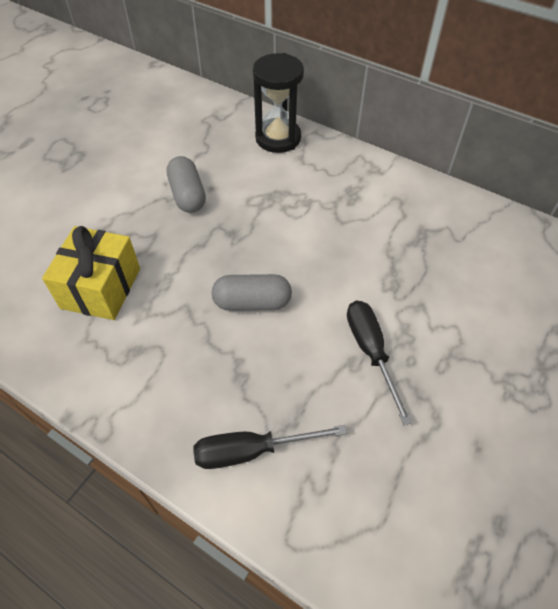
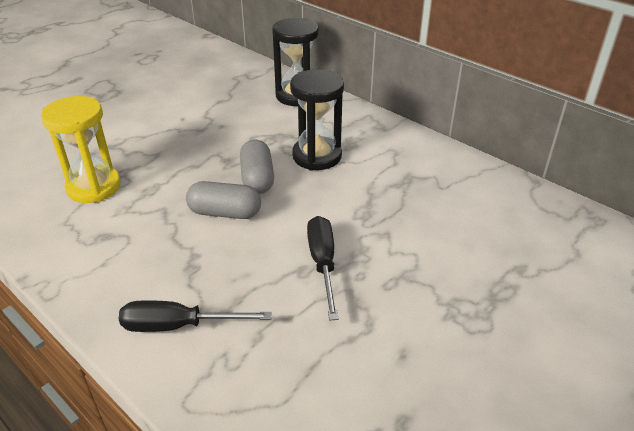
camera: 10 degrees right, 15 degrees down
yellow gift [42,226,140,320] -> yellow hourglass [41,96,121,203]
grey capsule [166,156,206,213] -> grey capsule moved to [240,139,274,194]
none -> black hourglass [290,69,344,171]

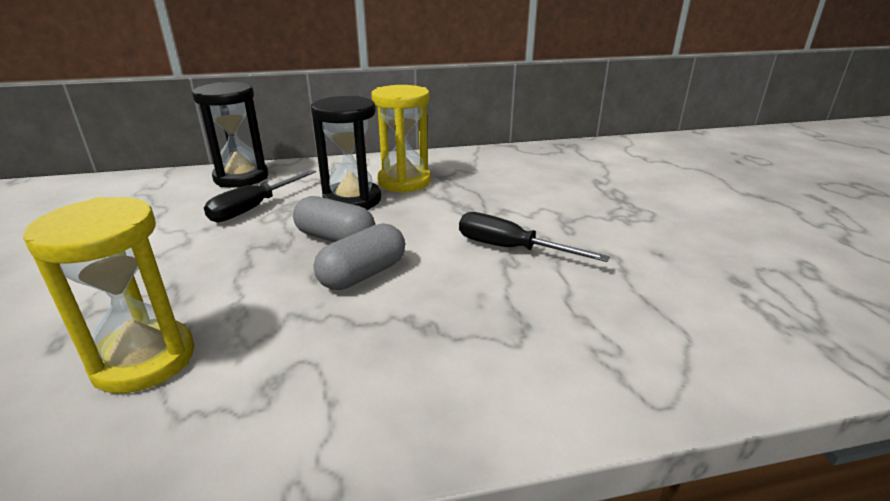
camera: 55 degrees left, 10 degrees down
black screwdriver [119,300,272,332] -> black screwdriver moved to [204,170,316,222]
none -> yellow hourglass [371,85,431,193]

